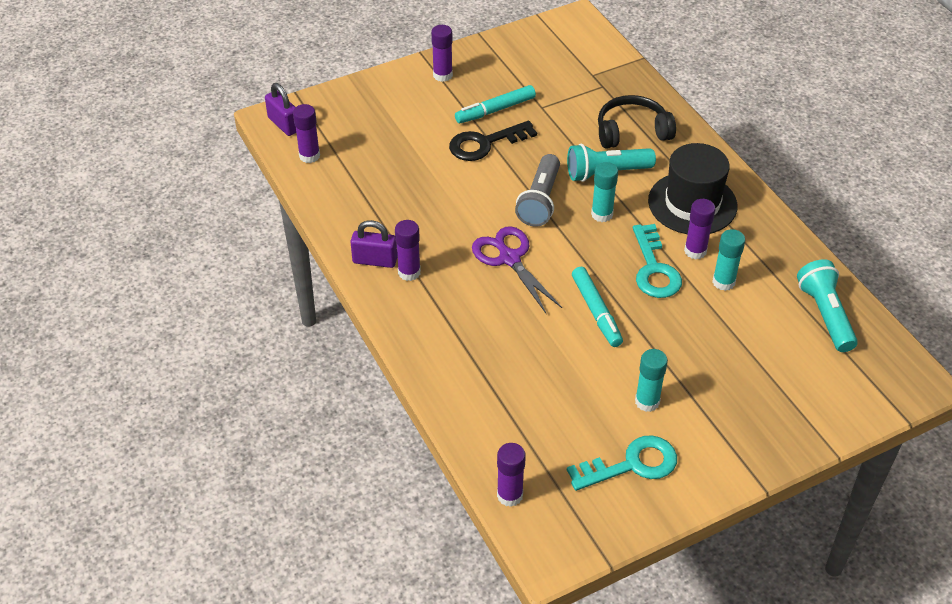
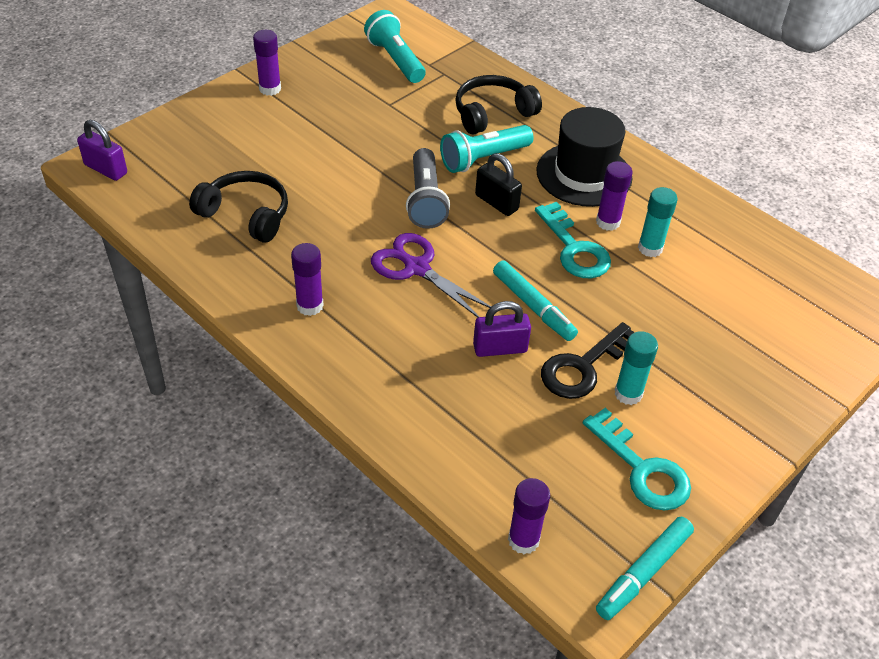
camera: 20 degrees left, 0 degrees up
purple glue stick [293,104,320,163] -> none
purple padlock [350,220,397,268] -> purple padlock moved to [473,301,531,357]
black key [449,121,537,161] -> black key moved to [541,322,635,399]
turquoise marker [455,85,536,123] -> turquoise marker moved to [596,517,694,620]
turquoise key [567,435,677,491] -> turquoise key turned 90 degrees clockwise [583,408,691,511]
turquoise glue stick [591,162,618,222] -> black padlock [475,153,522,216]
turquoise flashlight [797,259,858,352] -> turquoise flashlight moved to [364,10,425,83]
none -> black headphones [189,171,288,243]

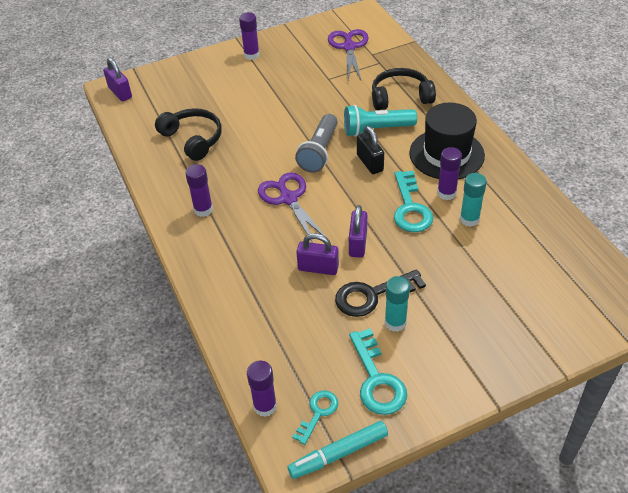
camera: 25 degrees right, 0 degrees up
turquoise flashlight [364,10,425,83] -> purple scissors [328,29,369,80]
turquoise marker [493,260,578,341] -> purple padlock [349,205,367,258]
none -> turquoise key [292,390,338,445]

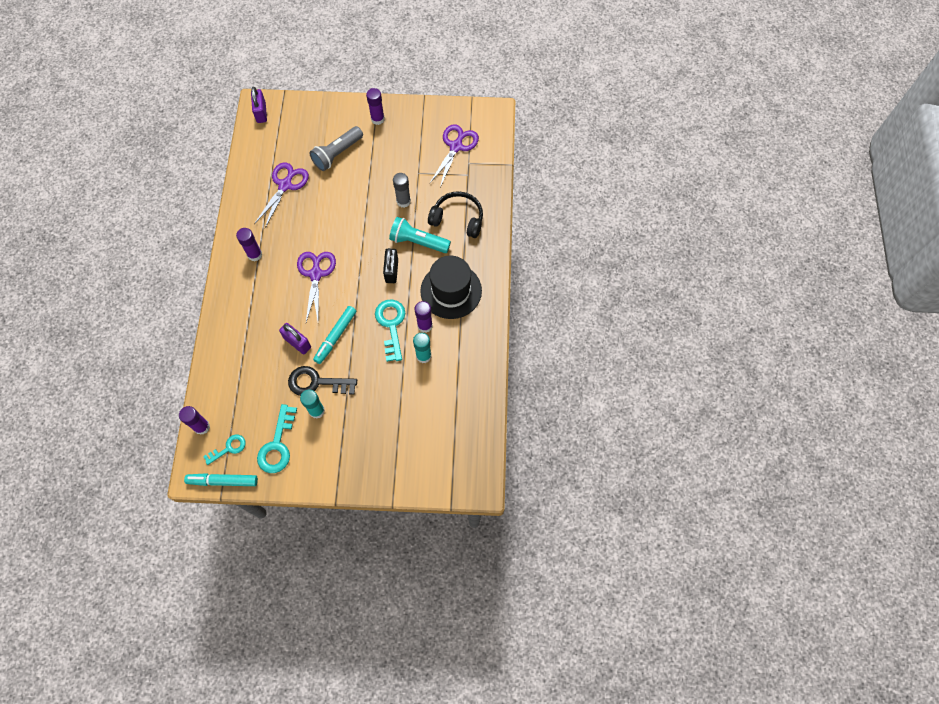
camera: 25 degrees right, 20 degrees up
black headphones [155,108,222,161] -> purple scissors [254,162,309,228]
grey flashlight [295,114,338,173] -> grey flashlight moved to [309,126,363,171]
purple padlock [349,205,367,258] -> turquoise marker [313,306,356,364]
turquoise key [394,171,433,232] -> turquoise key turned 150 degrees clockwise [375,300,405,362]
none -> grey glue stick [393,173,411,208]

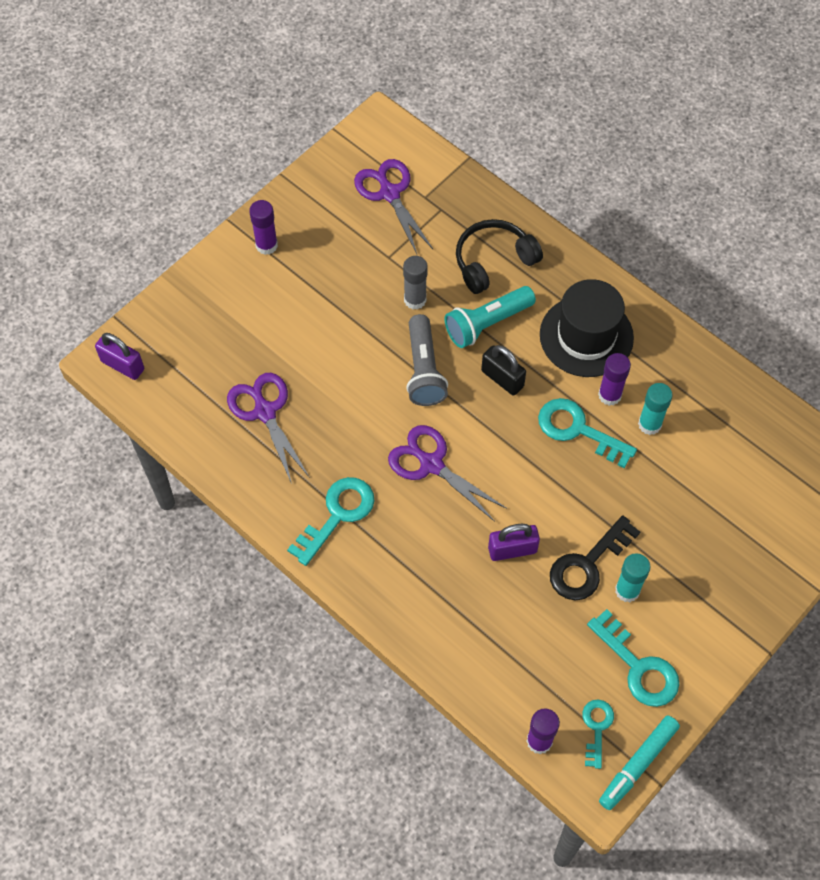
camera: 50 degrees left, 5 degrees down
purple glue stick [236,228,262,261] -> turquoise key [287,477,375,566]
grey flashlight [309,126,363,171] -> grey flashlight moved to [406,314,448,406]
turquoise marker [313,306,356,364] -> none

